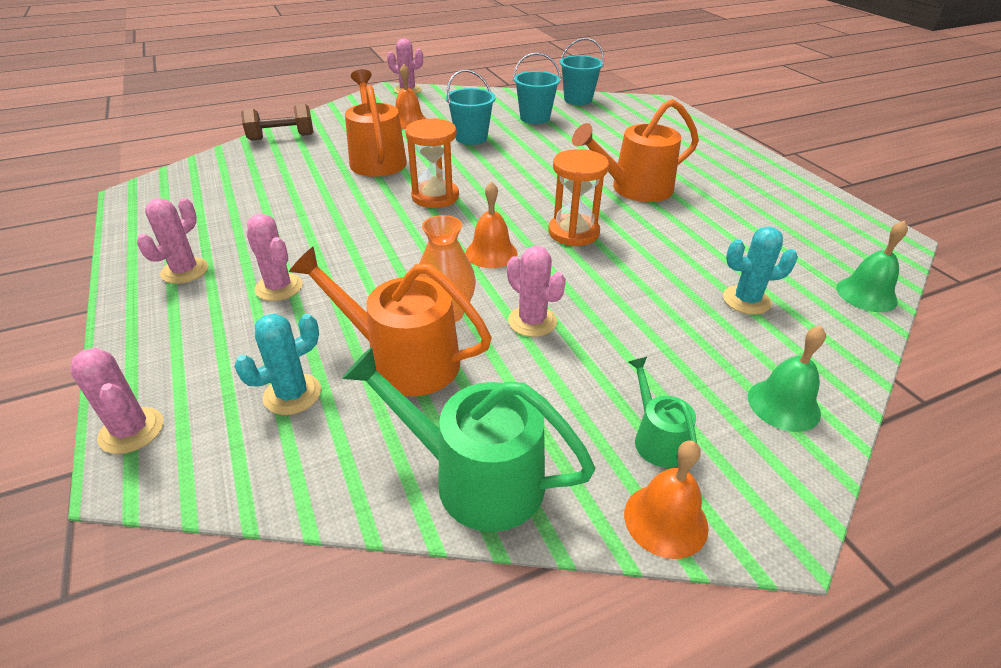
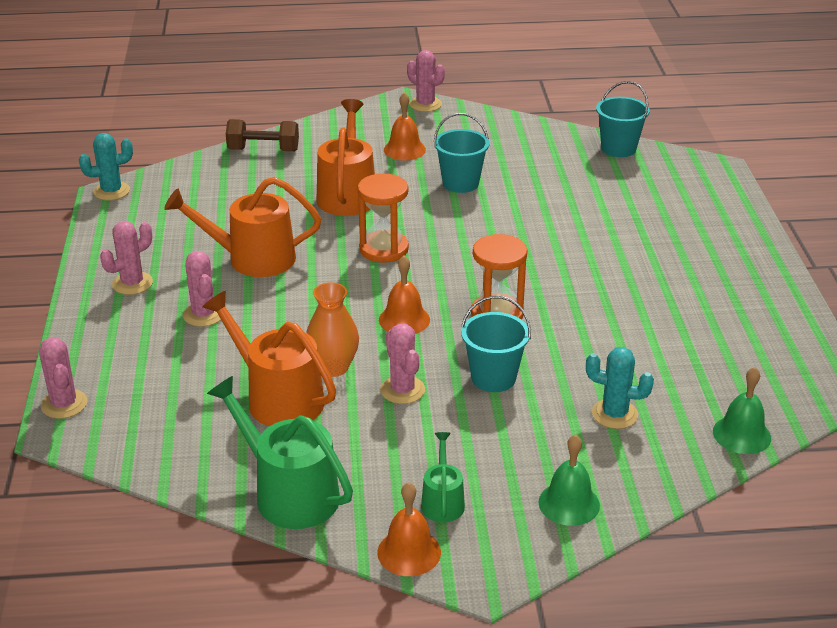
camera: 20 degrees right, 5 degrees down
turquoise cactus [234,313,321,415] -> turquoise cactus moved to [79,133,133,201]
turquoise bucket [513,52,561,124] -> turquoise bucket moved to [461,296,531,392]
orange watering can [572,99,699,202] -> orange watering can moved to [164,177,321,277]

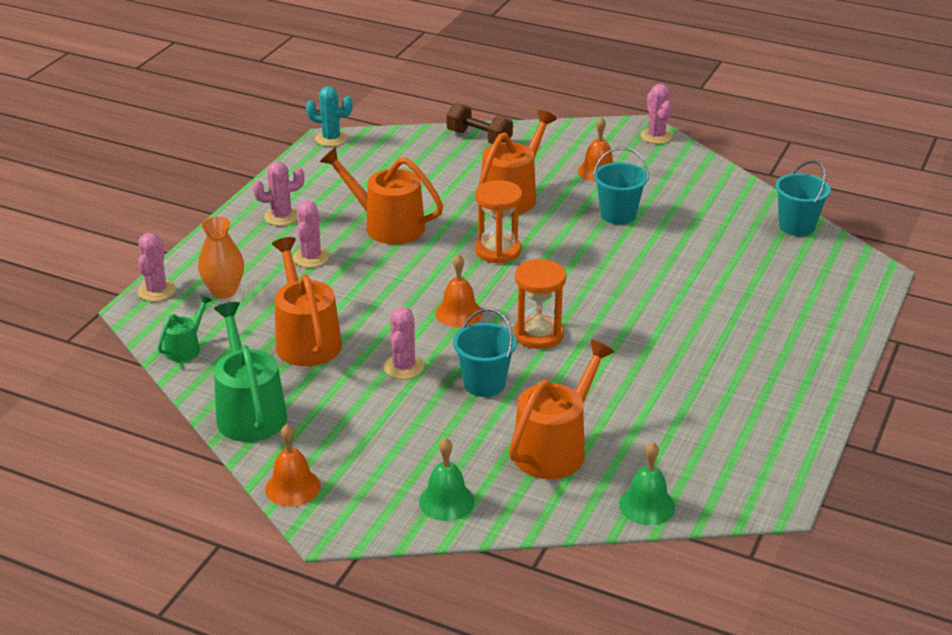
camera: 30 degrees right, 0 degrees up
orange vase [306,282,359,377] -> orange vase moved to [198,216,244,299]
green watering can [421,432,465,523] -> green watering can moved to [158,295,212,362]
turquoise cactus [586,347,654,429] -> orange watering can [509,340,615,479]

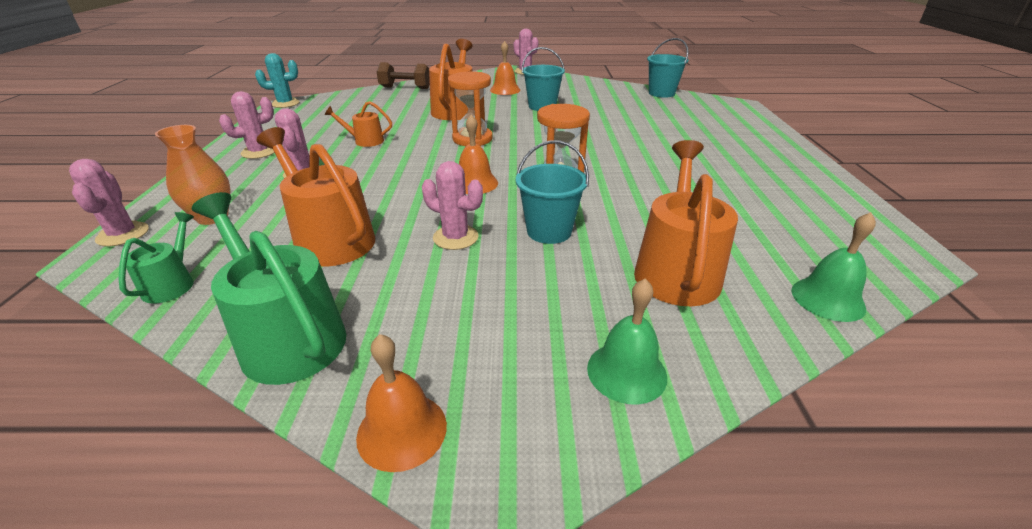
camera: 25 degrees left, 0 degrees up
orange watering can [320,147,443,244] -> orange watering can [324,101,392,147], size x0.53
pink cactus [384,307,424,379] -> pink cactus turned 45 degrees counterclockwise [422,161,483,250]

